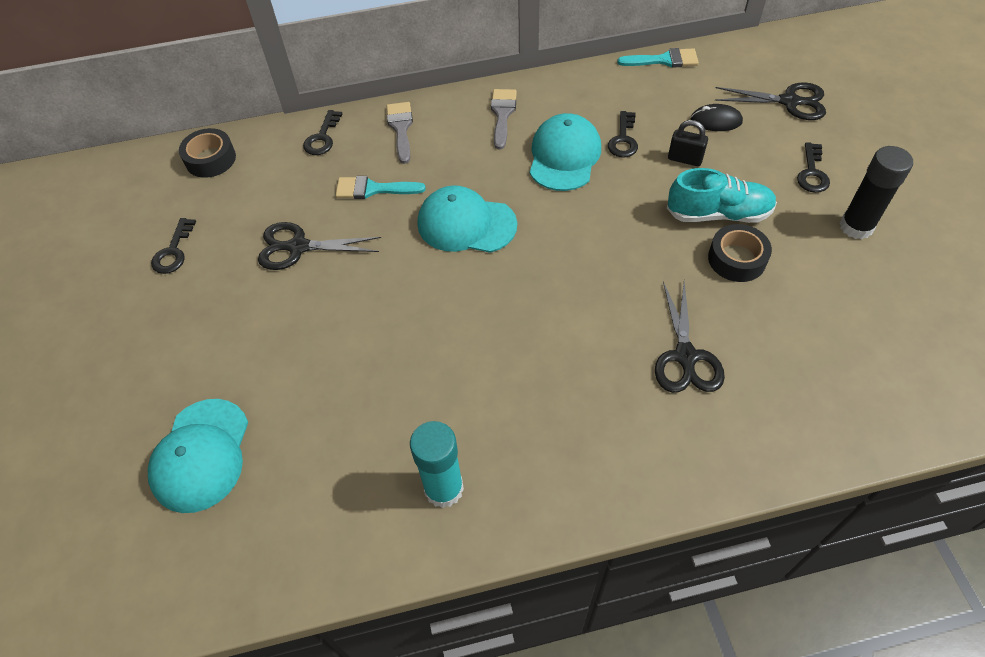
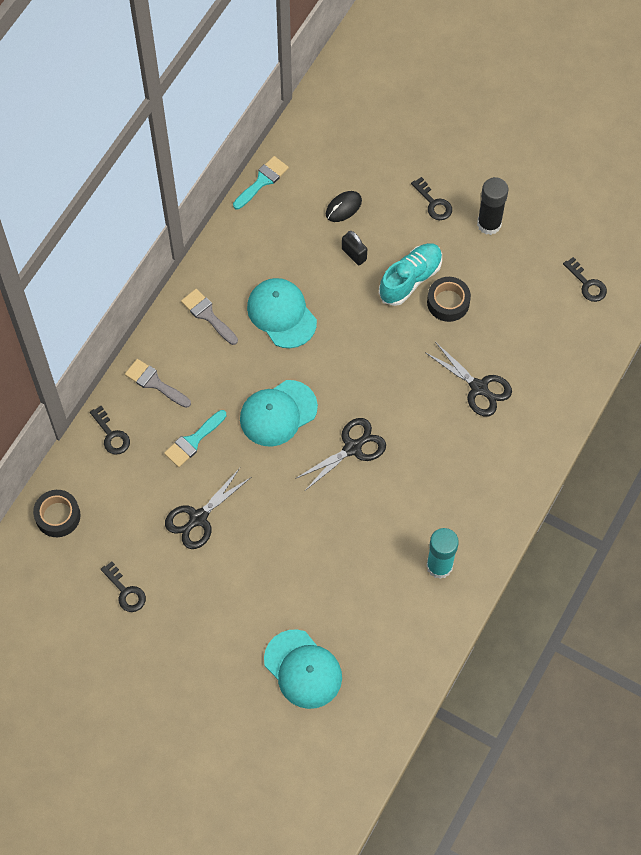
camera: 50 degrees left, 10 degrees up
black key [608,111,638,158] -> black key moved to [563,257,607,302]
black padlock [668,120,708,166] -> black padlock turned 75 degrees clockwise [342,231,367,265]
black scissors [715,82,826,120] -> black scissors moved to [295,418,386,491]

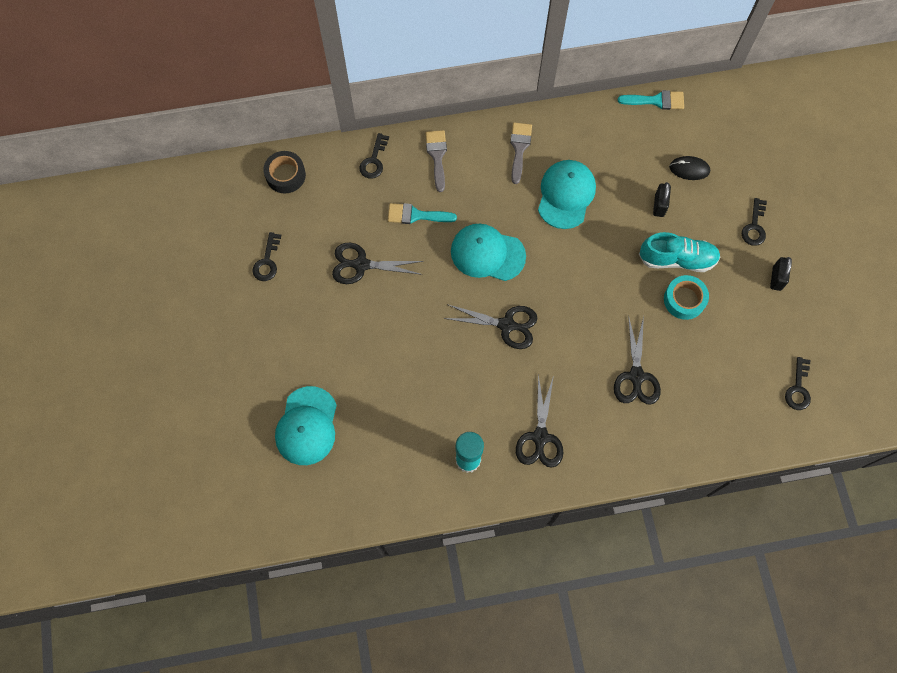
camera: 50 degrees right, 5 degrees up
black tape [427,277,471,322] -> turquoise tape [664,275,709,320]
black glue stick [477,177,508,235] -> black padlock [770,257,792,291]
none -> black scissors [516,374,564,468]

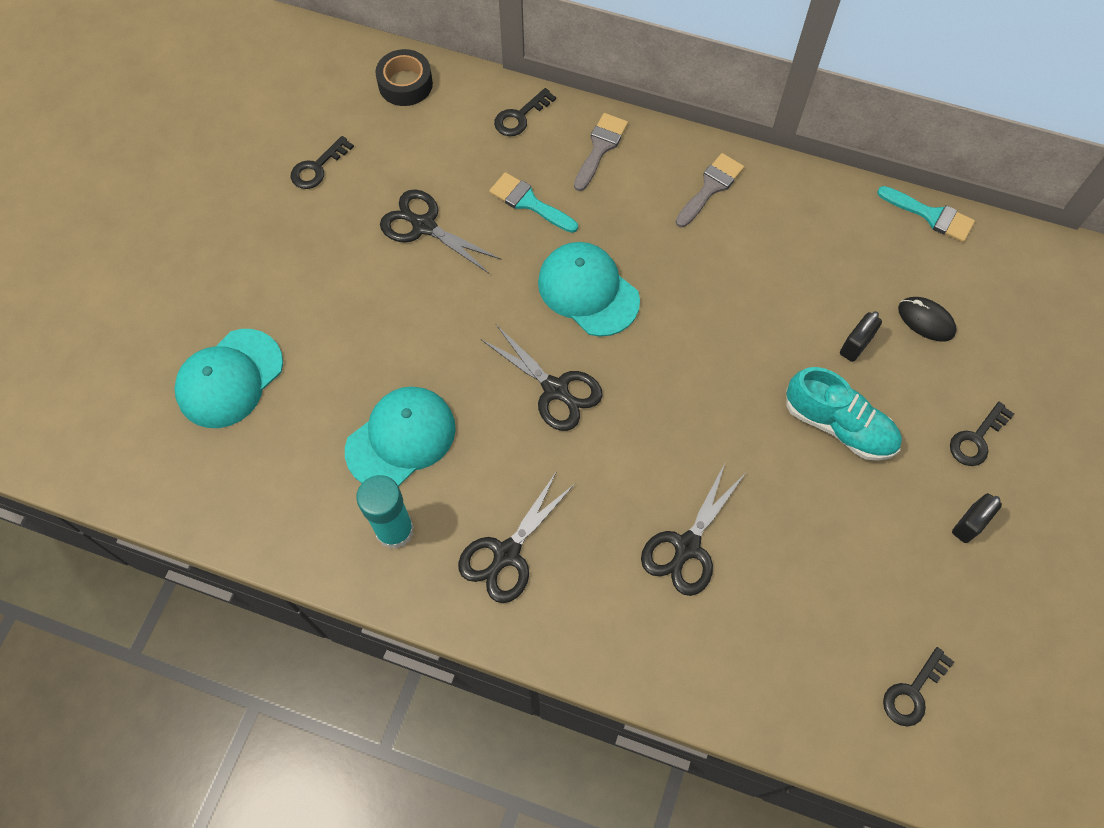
camera: 30 degrees right, 5 degrees down
turquoise cap [538,160,596,229] -> turquoise cap moved to [345,387,456,486]
turquoise tape [664,275,709,320] -> none

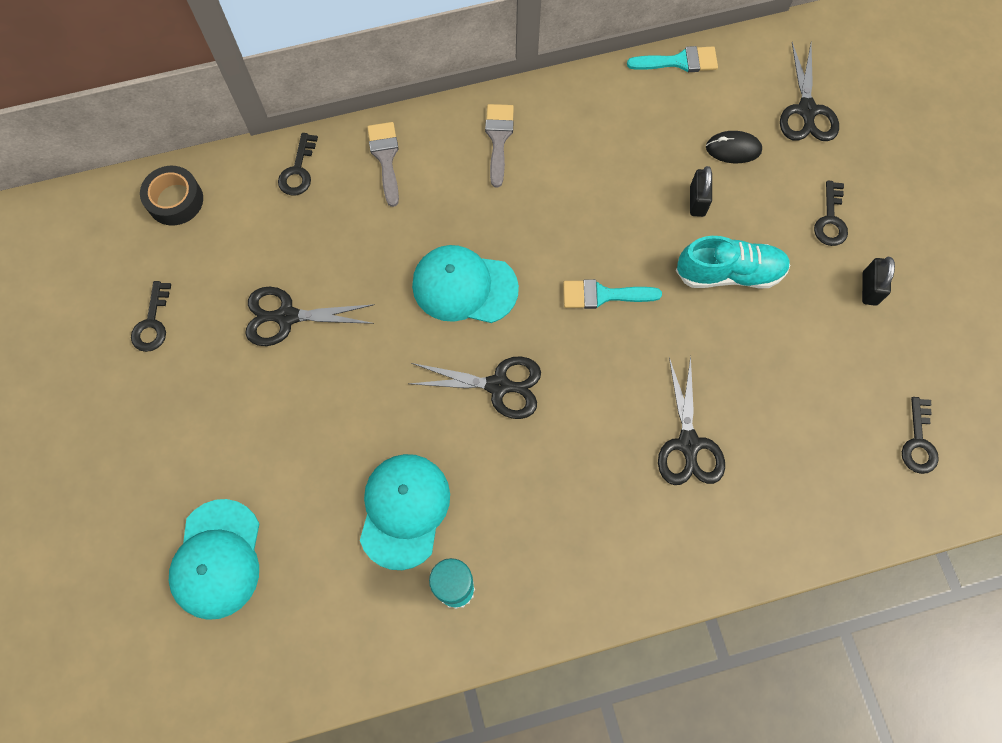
camera: 35 degrees left, 5 degrees up
black scissors [458,471,575,603] -> black scissors moved to [780,42,839,141]
turquoise brush [489,172,578,233] -> turquoise brush moved to [563,279,662,309]

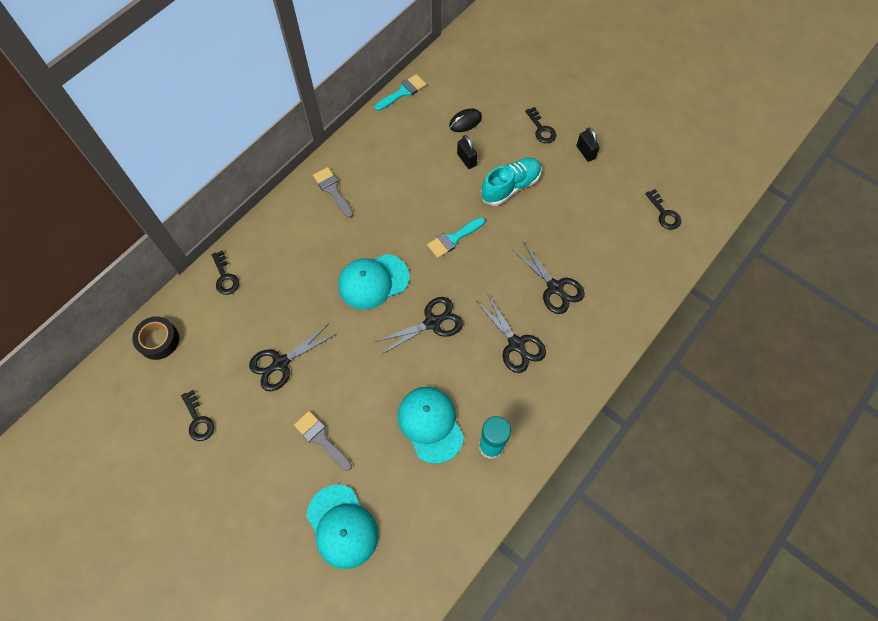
camera: 35 degrees left, 5 degrees down
grey brush [367,122,399,207] -> grey brush moved to [294,411,352,471]
black scissors [780,42,839,141] -> black scissors moved to [477,293,546,373]

